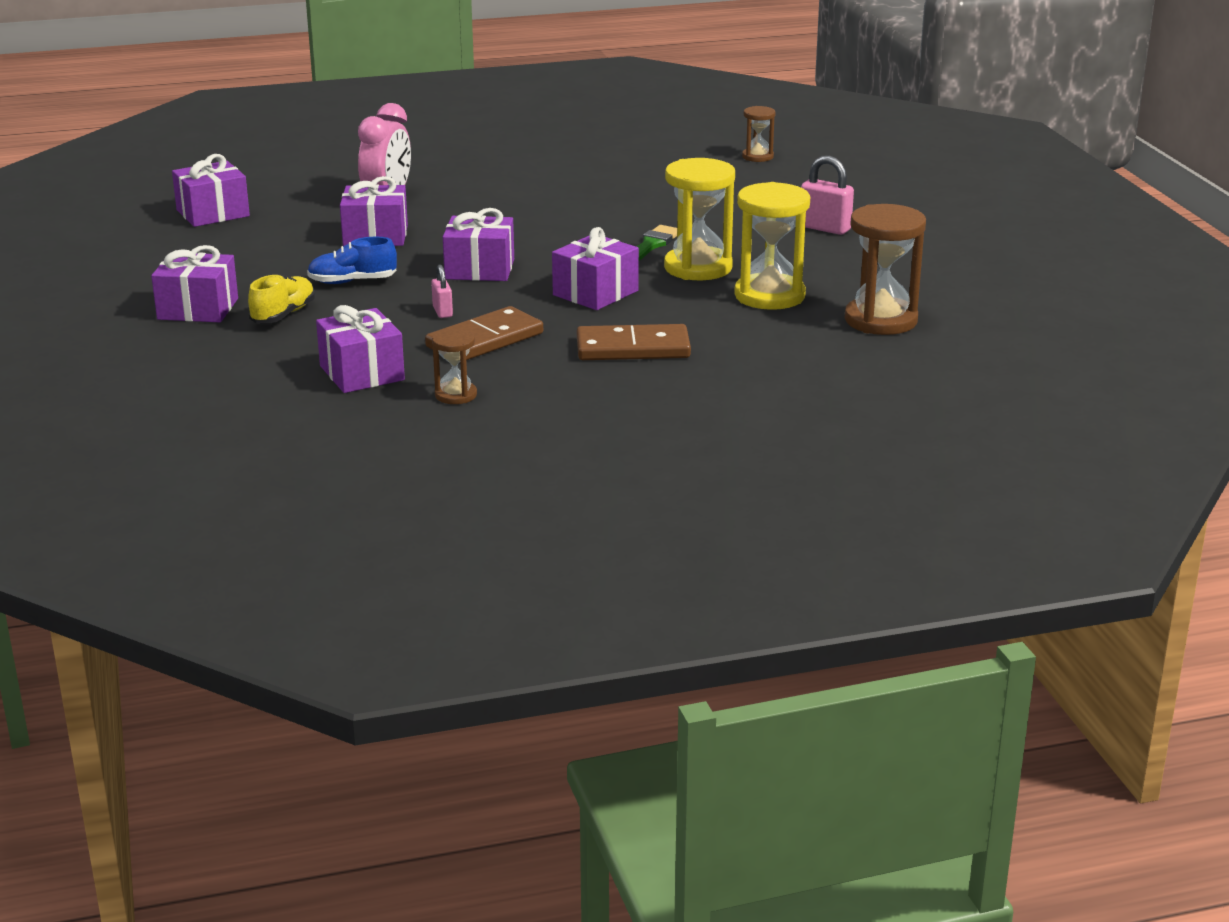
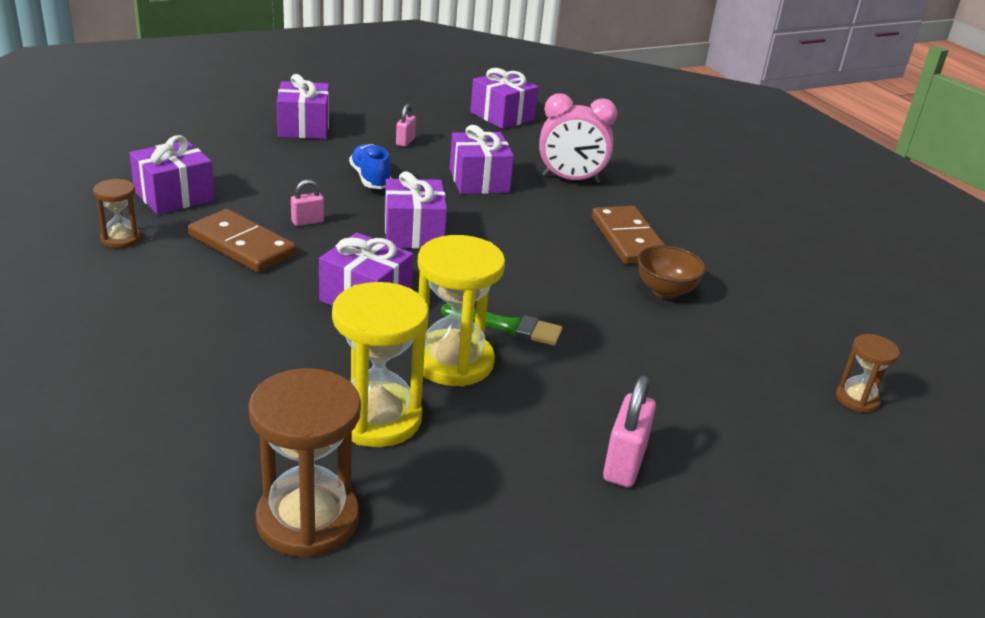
camera: 75 degrees right, 5 degrees up
yellow shoe [248,274,315,323] -> none
brown domino [577,324,691,360] -> brown domino moved to [592,206,665,265]
none -> pink padlock [396,104,416,147]
none -> brown bowl [637,245,706,299]

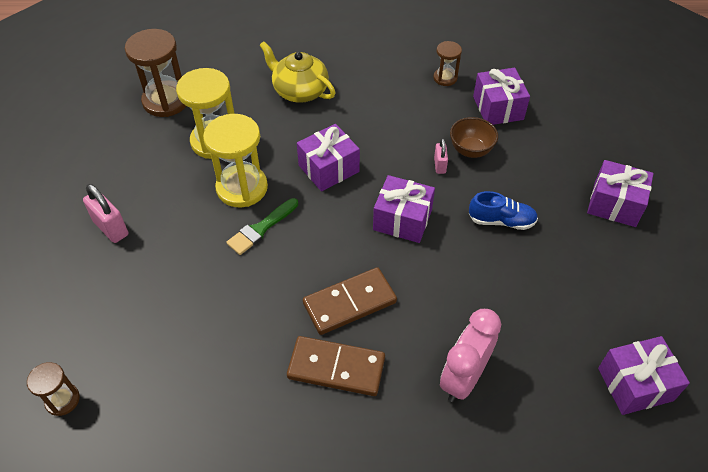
camera: 120 degrees right, 20 degrees up
brown domino [188,209,297,273] -> brown domino moved to [303,267,397,335]
pink padlock [396,104,416,147] -> none
purple gift [450,125,514,194] -> none
brown bowl [637,245,706,299] -> brown bowl moved to [450,117,498,158]
none -> yellow teapot [259,41,335,103]

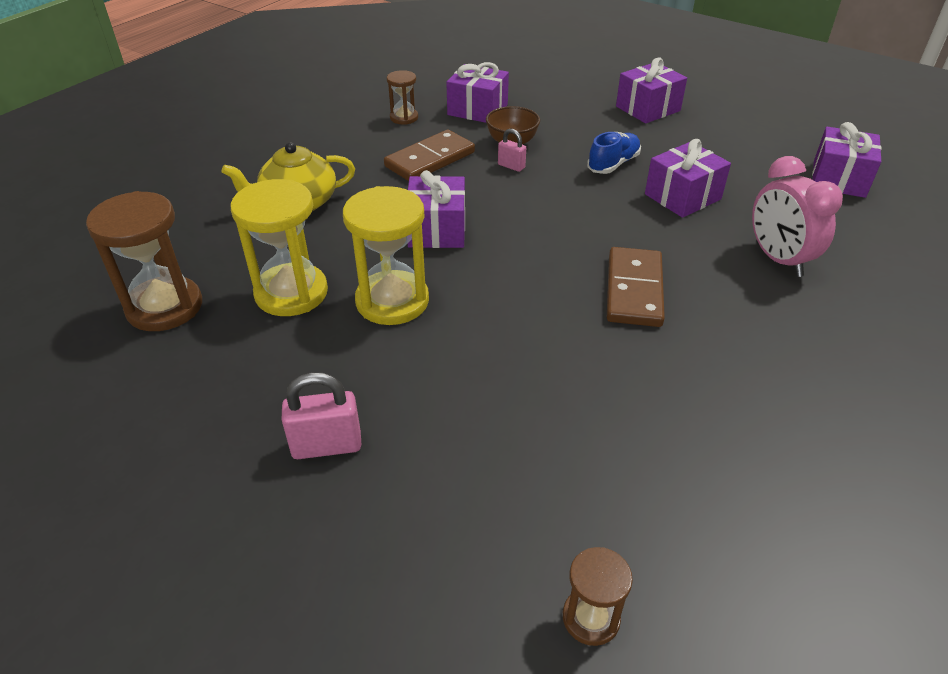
camera: 55 degrees left, 10 degrees down
green brush [226,198,298,255] -> none
brown domino [287,336,385,396] -> brown domino moved to [384,130,475,181]
purple gift [373,175,435,243] -> purple gift moved to [645,139,731,218]

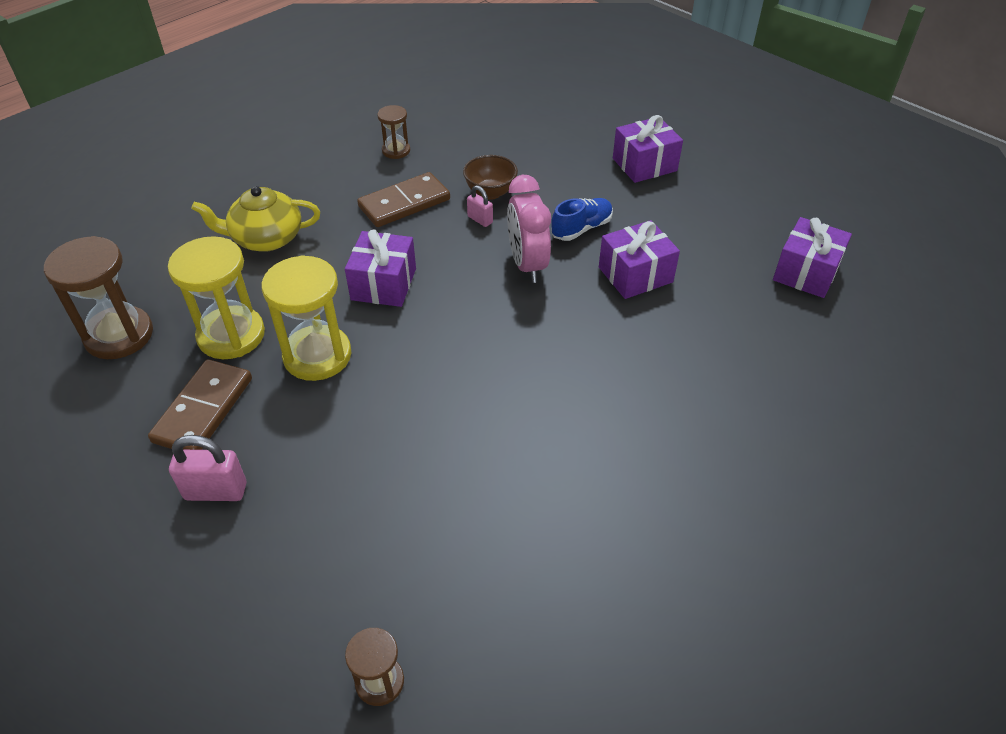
camera: 10 degrees right, 5 degrees up
purple gift [446,62,509,123] -> none
brown domino [607,247,665,327] -> brown domino moved to [148,359,252,450]
pink clock [752,156,843,277] -> pink clock moved to [507,175,551,283]

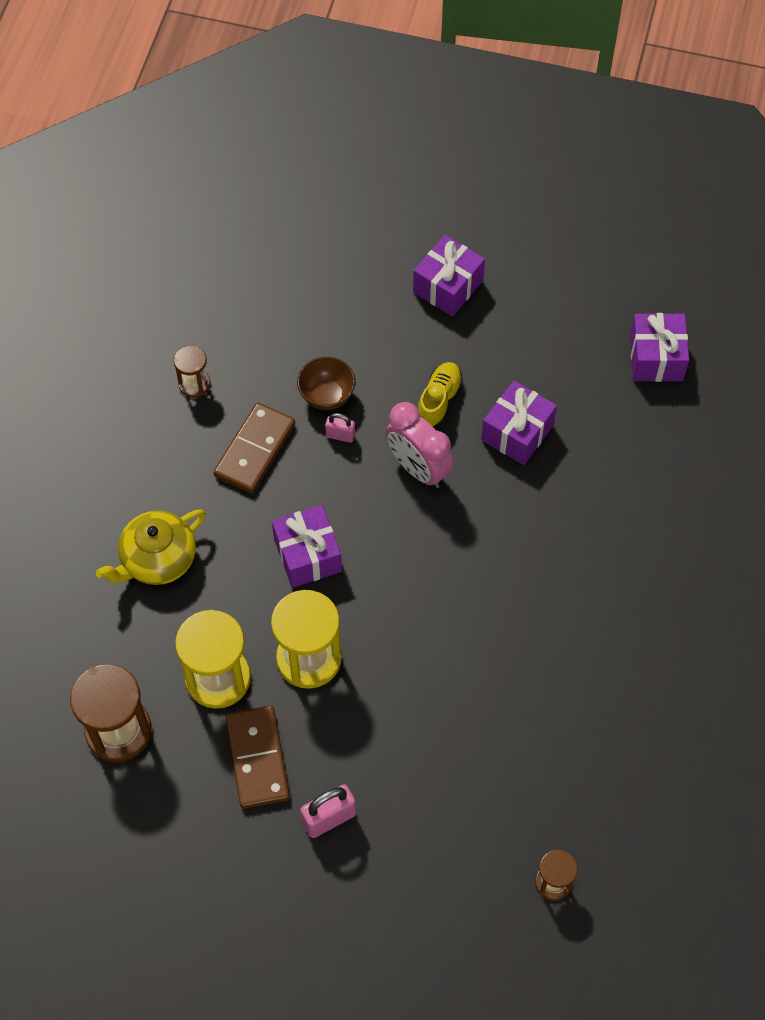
camera: 30 degrees left, 15 degrees up
blue shoe [551,198,613,241] -> yellow shoe [418,362,463,427]

